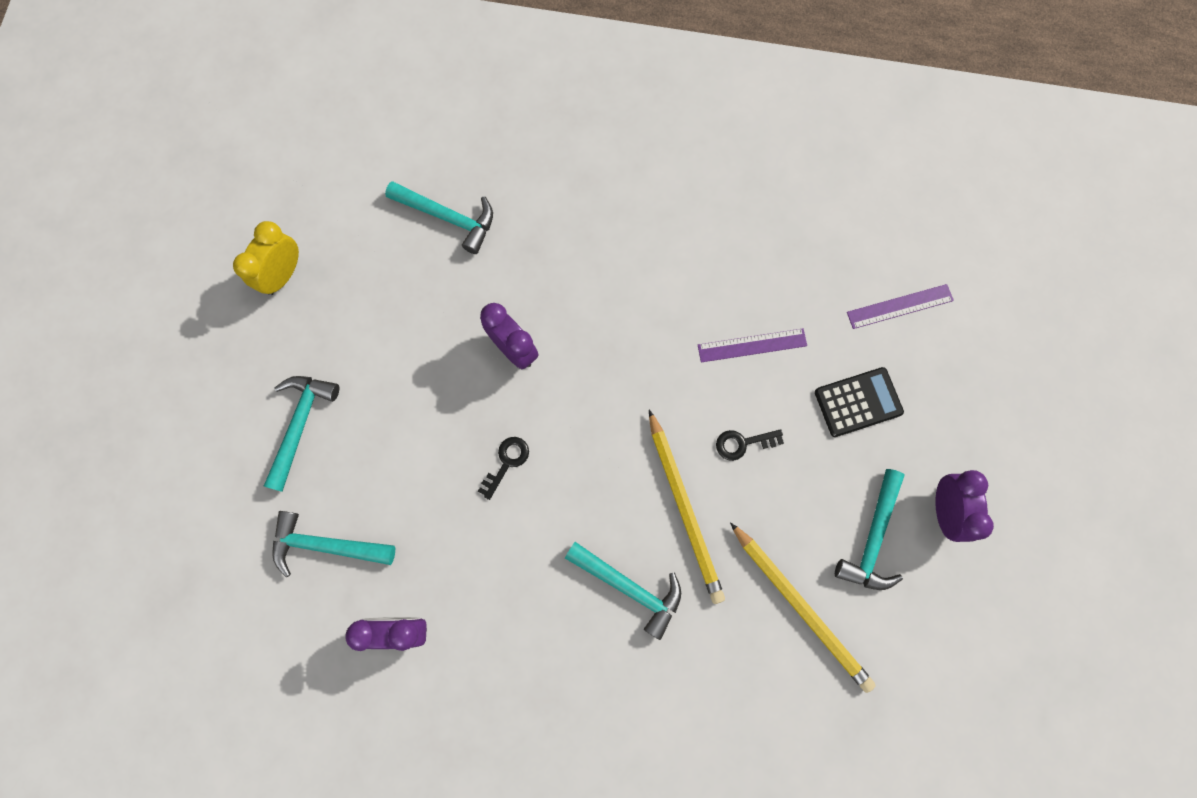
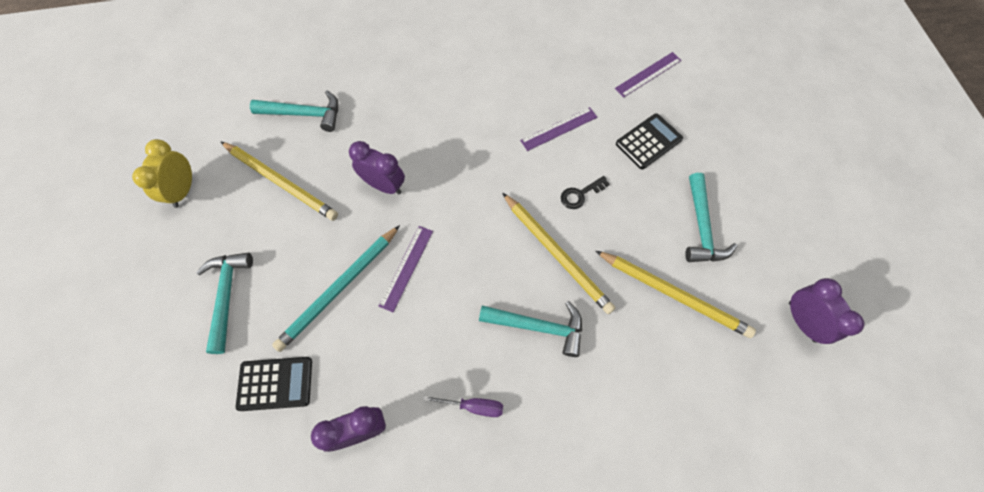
camera: 20 degrees left, 10 degrees down
turquoise hammer [272,511,395,577] -> black calculator [236,357,312,411]
black key [478,437,529,500] -> purple ruler [379,226,433,312]
purple clock [935,470,994,542] -> purple clock moved to [789,278,864,344]
none -> yellow pencil [221,142,338,221]
none -> turquoise pencil [272,225,400,352]
none -> purple screwdriver [423,395,503,417]

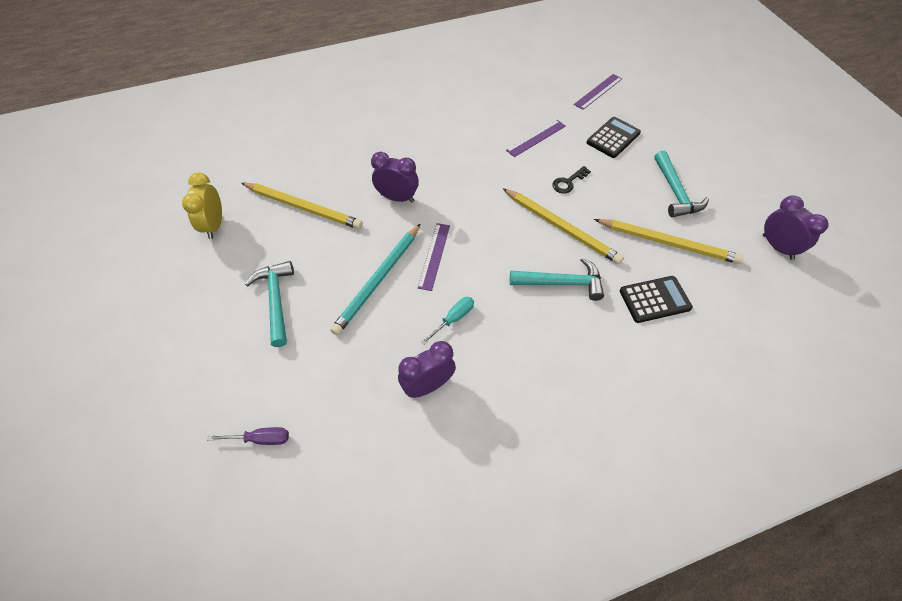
camera: 10 degrees left, 10 degrees down
black calculator [236,357,312,411] -> black calculator moved to [620,276,693,323]
turquoise hammer [250,90,338,132] -> none
purple screwdriver [423,395,503,417] -> purple screwdriver moved to [207,427,289,445]
none -> turquoise screwdriver [421,297,474,345]

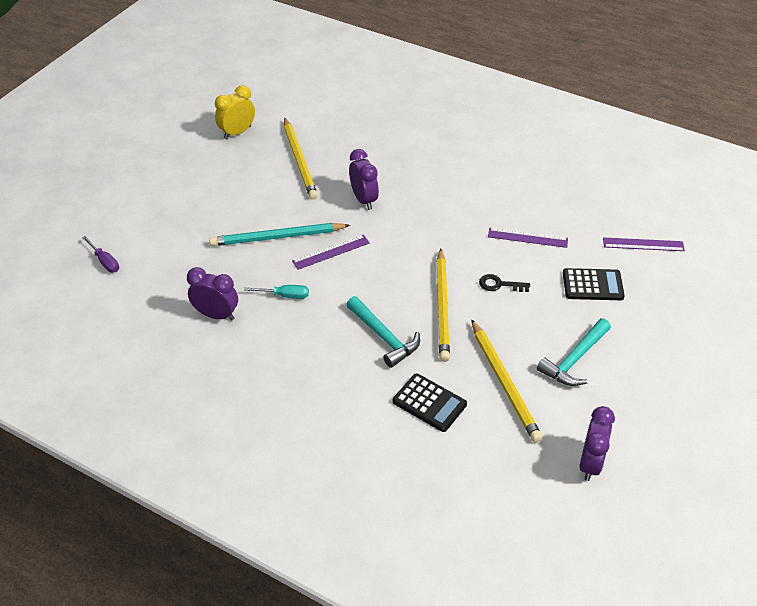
camera: 50 degrees right, 10 degrees down
turquoise hammer [245,261,294,347] -> none

